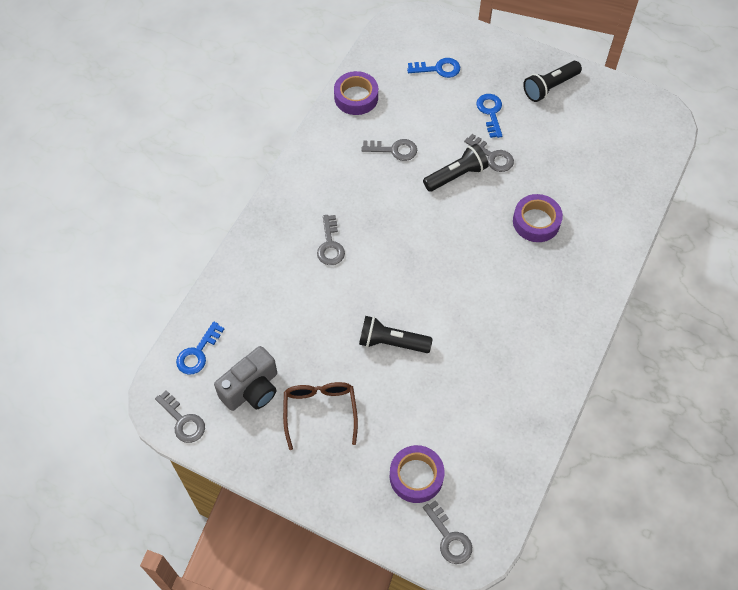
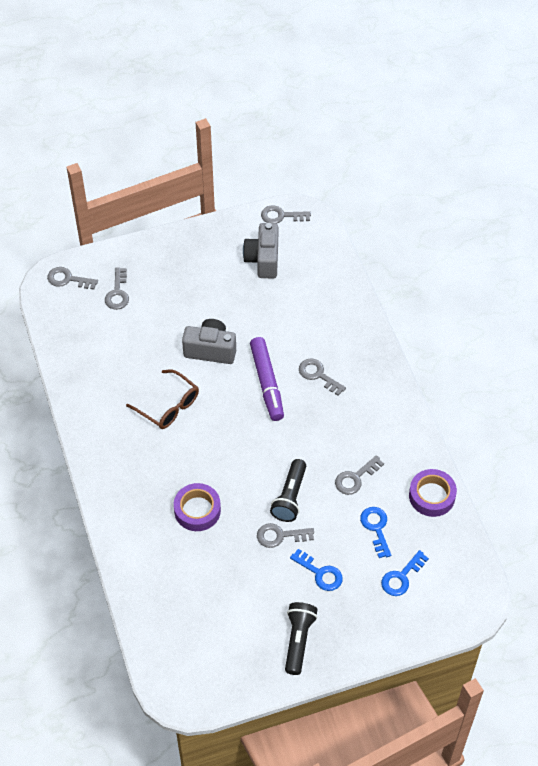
camera: 135 degrees right, 5 degrees down
blue key [176,322,224,374] -> blue key moved to [360,507,391,558]
brown glasses [283,382,358,450] -> brown glasses moved to [126,369,199,429]
black flashlight [359,316,433,353] -> grey camera [182,319,236,364]
purple tape [390,445,445,503] -> grey key [105,267,129,310]
none -> purple marker [250,337,284,421]

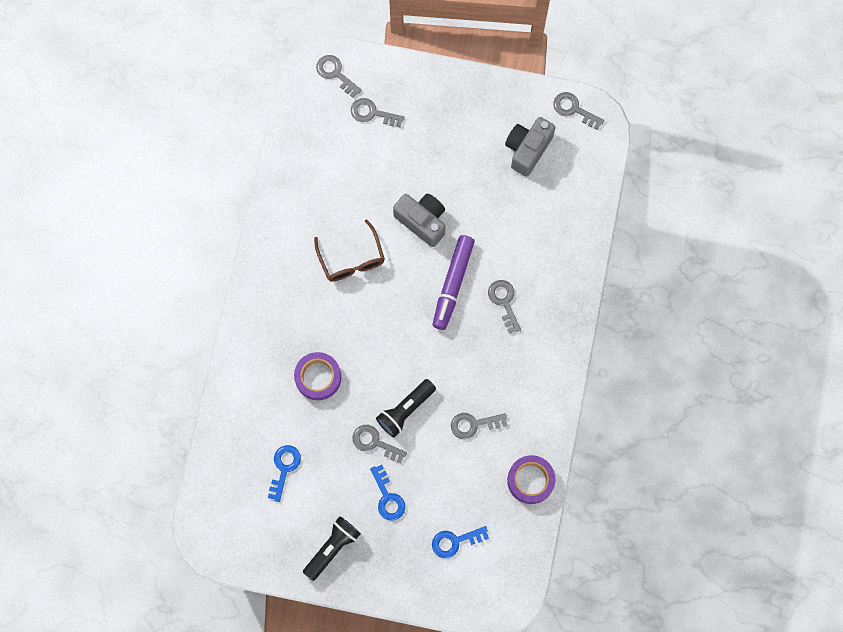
camera: 30 degrees right, 20 degrees up
grey key [105,267,129,310] -> grey key turned 75 degrees clockwise [351,98,404,127]
blue key [360,507,391,558] -> blue key moved to [268,445,301,502]

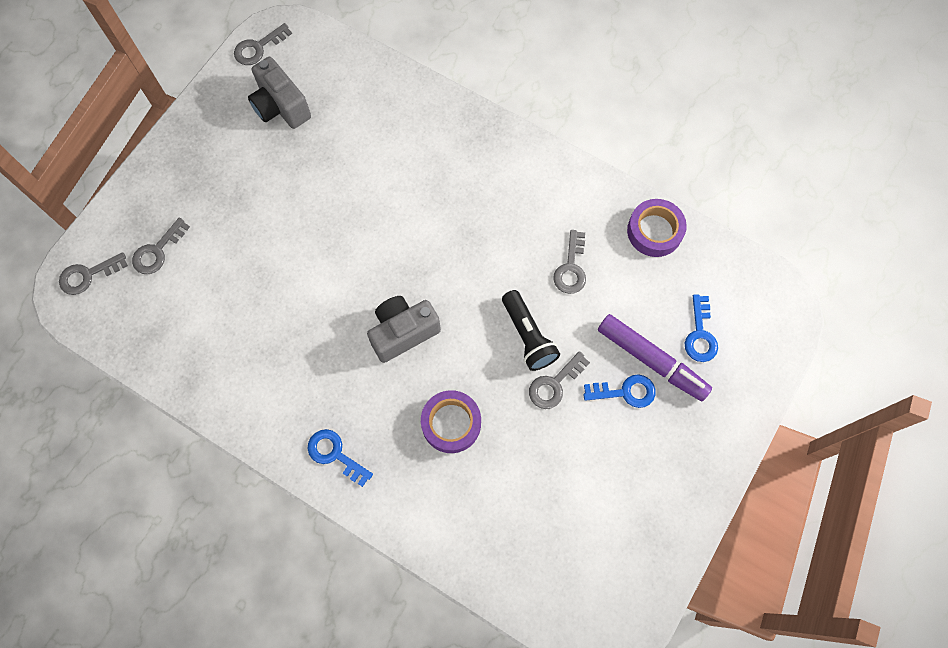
camera: 70 degrees left, 5 degrees down
blue key [268,445,301,502] -> blue key moved to [307,429,373,487]
black flashlight [303,516,361,581] -> none
brown glasses [314,219,385,282] -> none
grey camera [393,193,446,247] -> grey camera moved to [367,296,441,363]
purple marker [432,235,475,330] -> purple marker moved to [598,314,712,401]
grey key [488,280,521,334] -> none

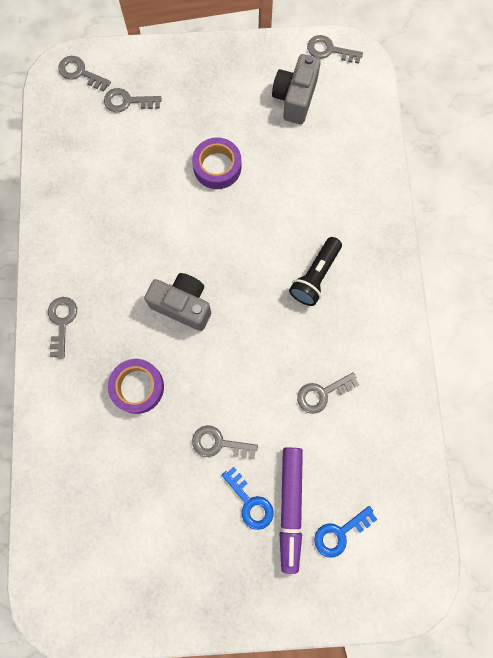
camera: 55 degrees right, 5 degrees up
blue key [307,429,373,487] -> grey key [48,297,77,359]
black flashlight [502,290,560,371] -> black flashlight moved to [289,237,342,306]
purple tape [627,199,687,257] -> purple tape moved to [192,137,241,189]

